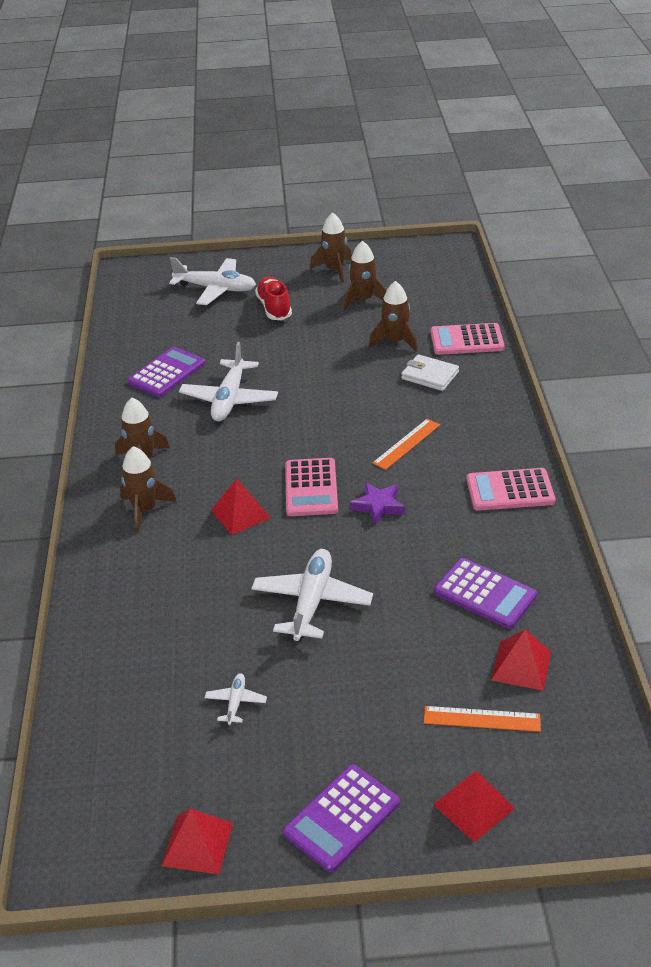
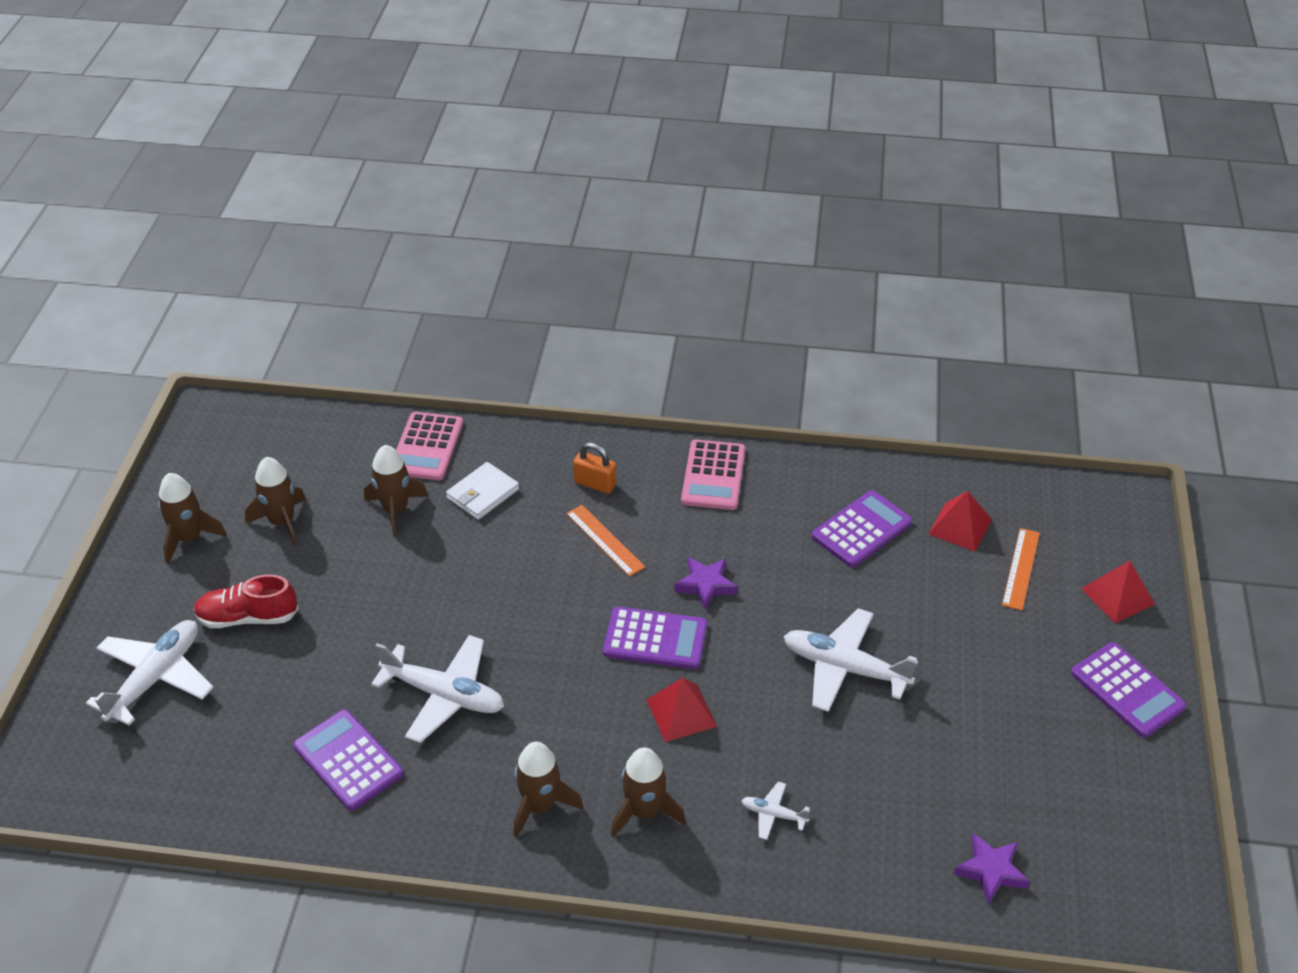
camera: 80 degrees left, 5 degrees up
red pyramid [162,809,233,874] -> none
white plane [205,673,267,725] -> white plane moved to [741,782,810,840]
pink calculator [285,458,338,516] -> purple calculator [603,607,708,669]
none -> orange padlock [573,442,616,494]
none -> purple star [954,833,1030,905]

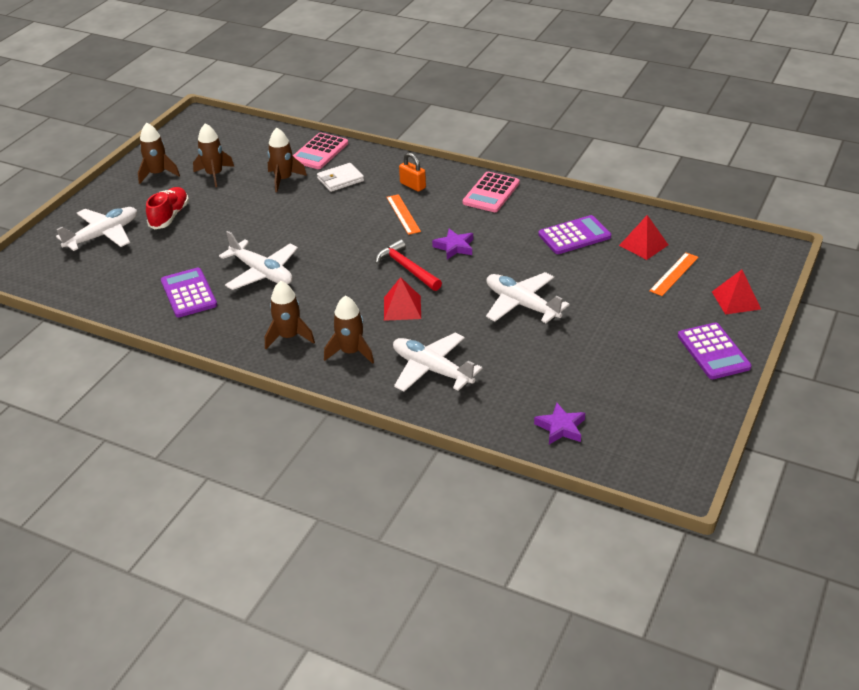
camera: 20 degrees right, 5 degrees down
red shoe [194,575,299,628] -> red shoe turned 90 degrees clockwise [146,187,189,229]
purple calculator [603,607,708,669] -> red hammer [375,239,442,291]
white plane [741,782,810,840] -> white plane [393,333,482,392], size x2.11

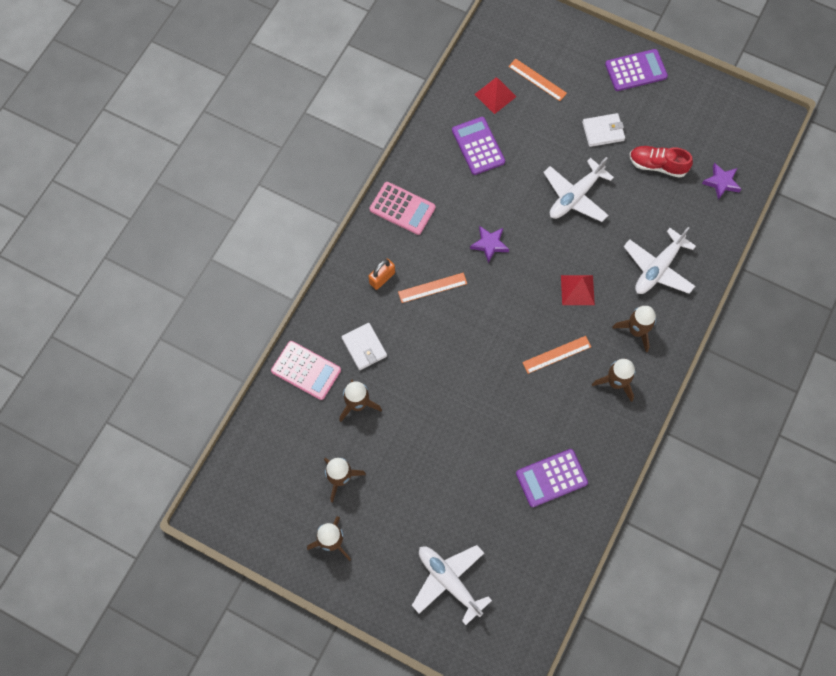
camera: 90 degrees left, 30 degrees up
red shoe [146,187,189,229] -> red shoe moved to [630,146,693,178]
white plane [219,231,298,290] -> none
red hammer [375,239,442,291] -> none
red pyramid [712,269,761,315] -> none
none -> orange ruler [522,336,591,374]
none -> white wallet [582,113,625,147]

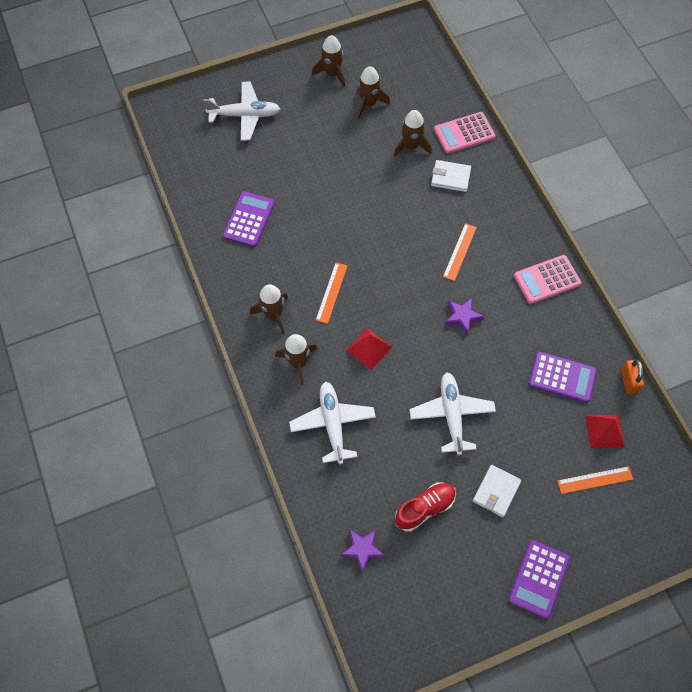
camera: 130 degrees right, 5 degrees down
orange padlock [369,259,395,290] -> orange padlock moved to [621,359,644,394]

